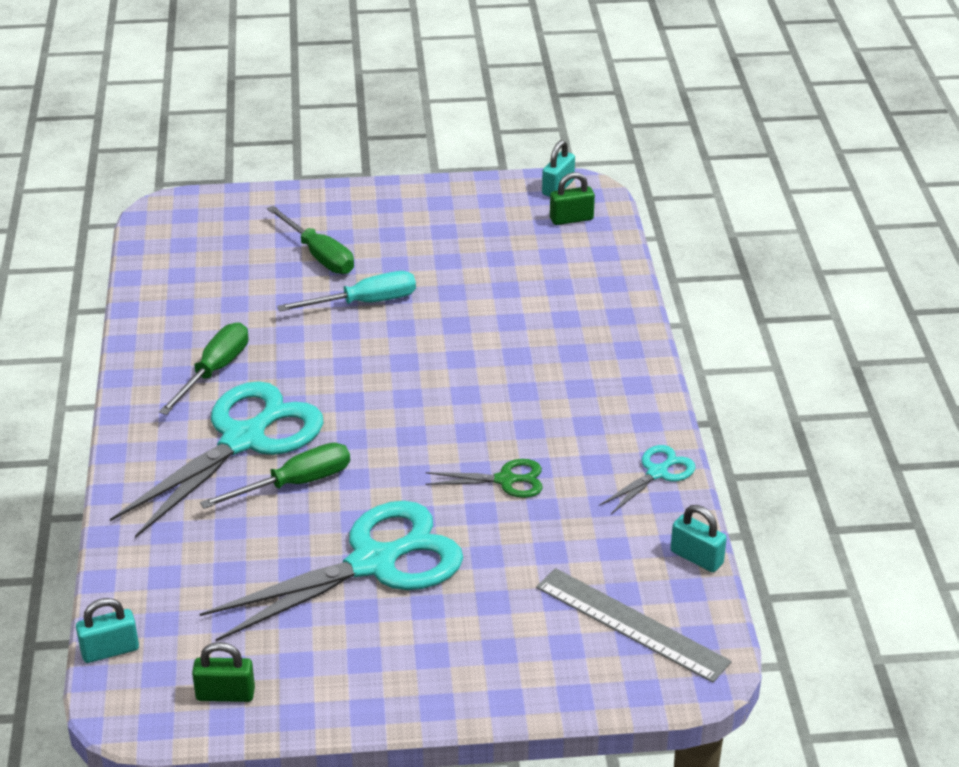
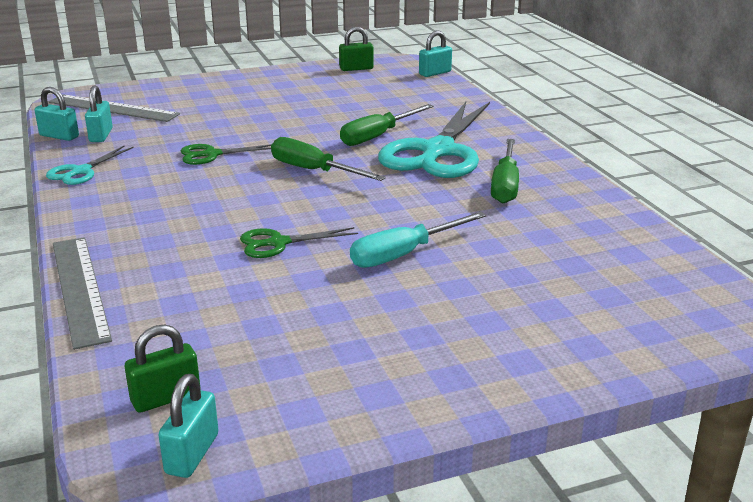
camera: 165 degrees right, 10 degrees down
turquoise scissors [200,501,463,641] -> none
green screwdriver [267,205,354,274] -> green screwdriver moved to [271,137,386,181]
none -> grey ruler [53,237,112,350]
none -> turquoise padlock [85,85,113,142]
none -> green scissors [240,227,358,258]

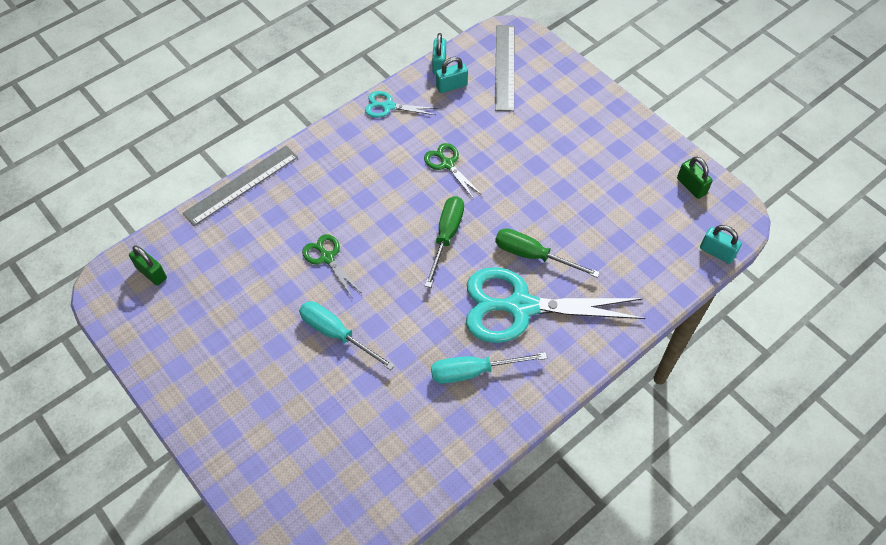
camera: 70 degrees right, 30 degrees up
turquoise padlock [158,374,218,478] -> none
green screwdriver [491,139,519,203] -> turquoise screwdriver [431,352,547,384]

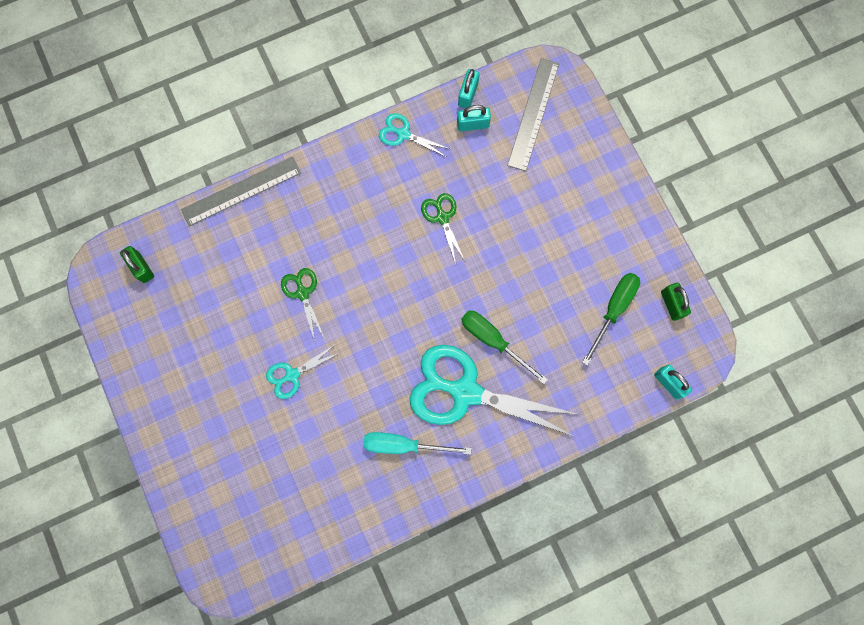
camera: 15 degrees right, 20 degrees up
turquoise screwdriver [299,301,395,370] -> turquoise scissors [266,344,339,399]
green screwdriver [425,196,464,288] -> green screwdriver moved to [582,273,640,366]

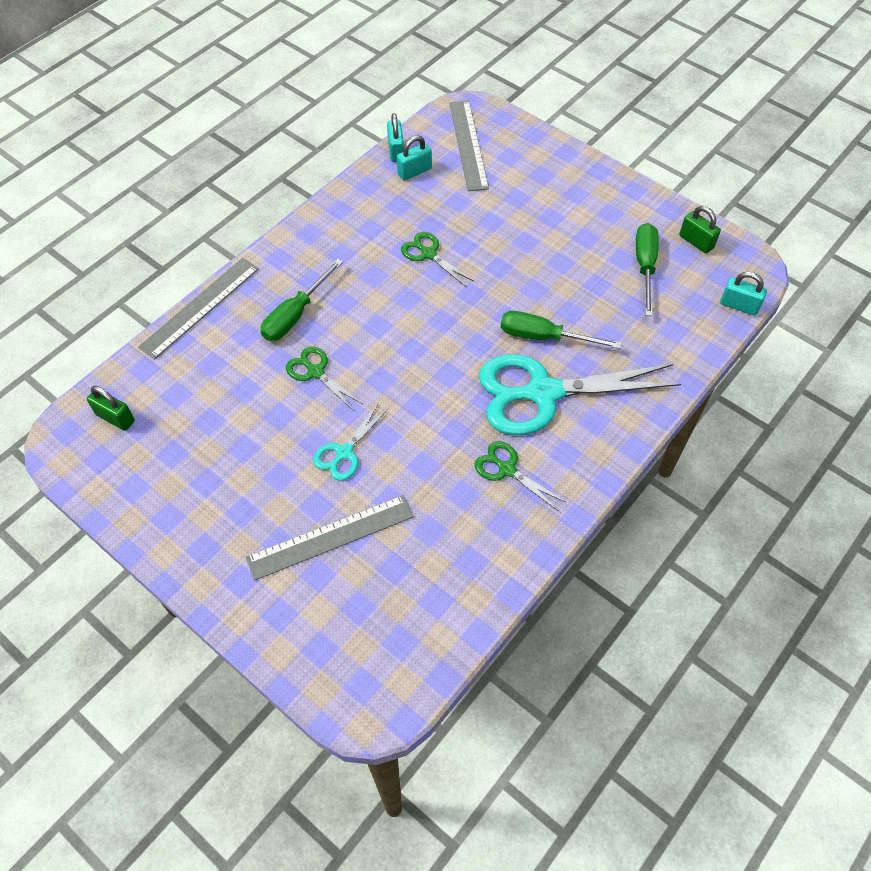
camera: 25 degrees left, 20 degrees down
turquoise screwdriver [363,432,472,455] -> green scissors [474,441,565,511]
turquoise scissors [379,113,450,157] -> none
none -> grey ruler [246,495,414,581]
none -> green screwdriver [261,259,343,341]

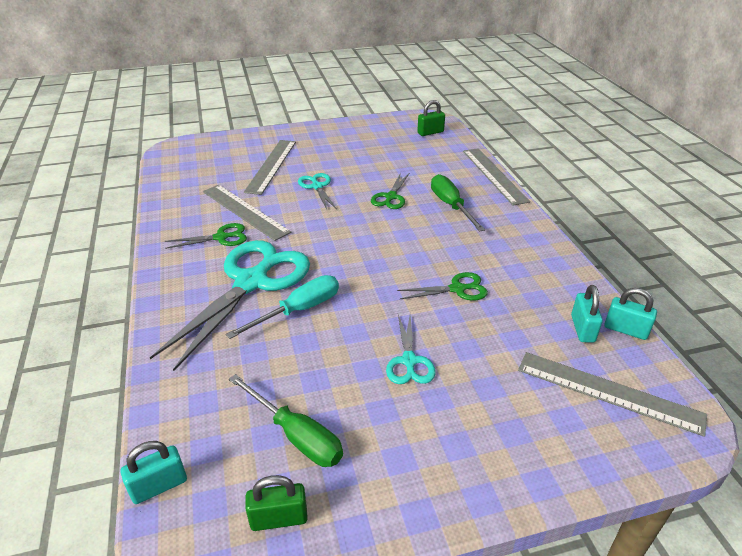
camera: 125 degrees right, 20 degrees down
green scissors [286,346,363,411] -> green scissors turned 120 degrees clockwise [371,173,409,209]
green screwdriver [501,311,622,349] -> turquoise screwdriver [226,275,339,339]
none -> grey ruler [203,185,291,241]
none -> turquoise scissors [386,314,436,384]

